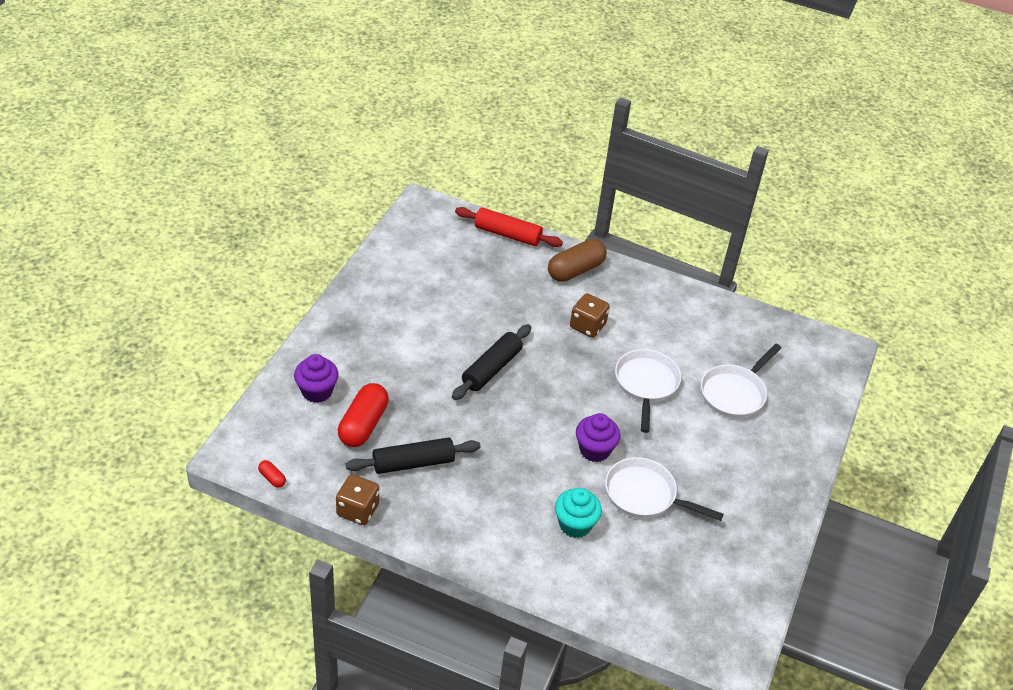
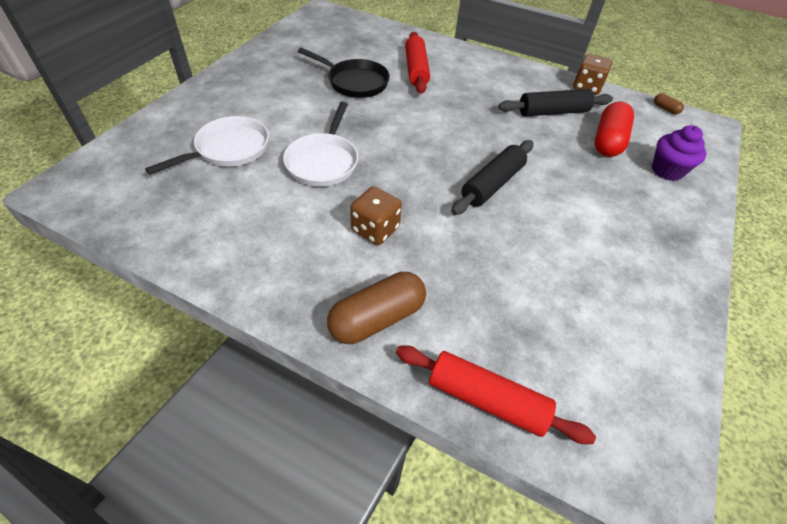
camera: 175 degrees left, 5 degrees up
red capsule [258,460,286,488] -> brown capsule [654,93,684,114]
turquoise cupcake [555,488,602,538] -> red rolling pin [405,32,430,94]
purple cupcake [576,413,621,462] -> none
white pan [605,457,724,521] -> black pan [298,48,390,98]

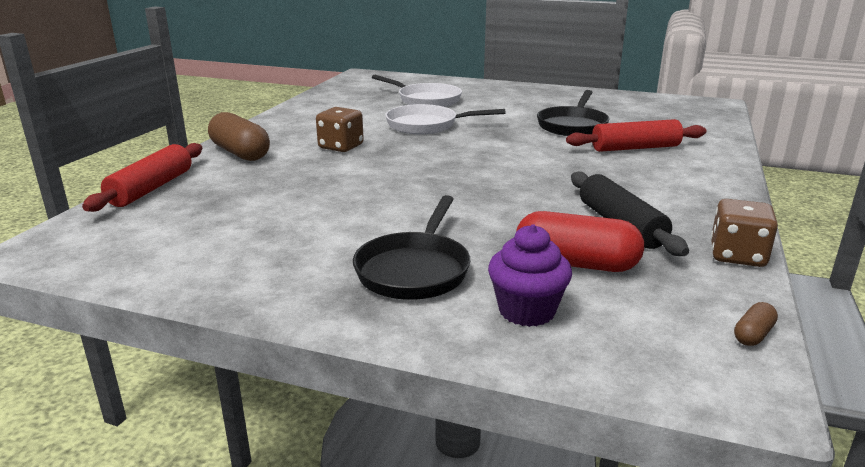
camera: 85 degrees right, 25 degrees down
black rolling pin [451,140,533,215] -> none
none -> black pan [353,195,470,300]

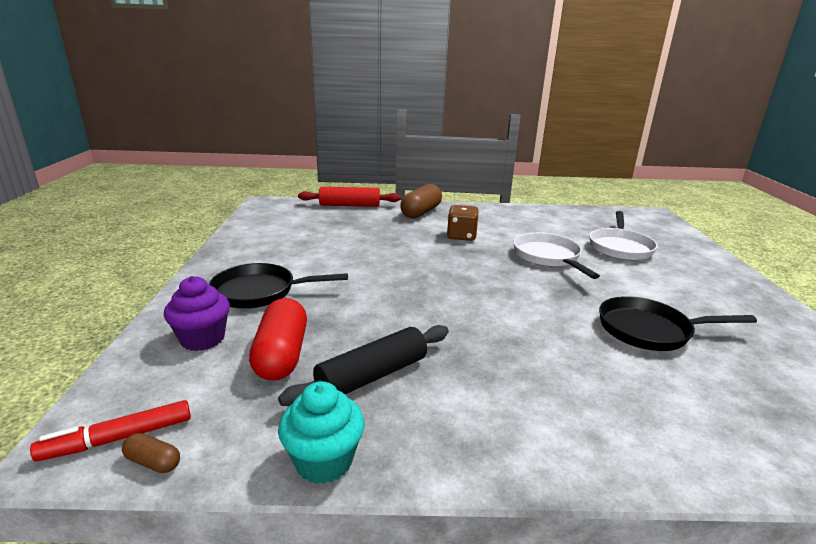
camera: 70 degrees right, 0 degrees up
red rolling pin [566,119,706,152] -> none
brown dice [711,199,778,267] -> turquoise cupcake [278,381,365,484]
none -> red marker [30,400,191,462]

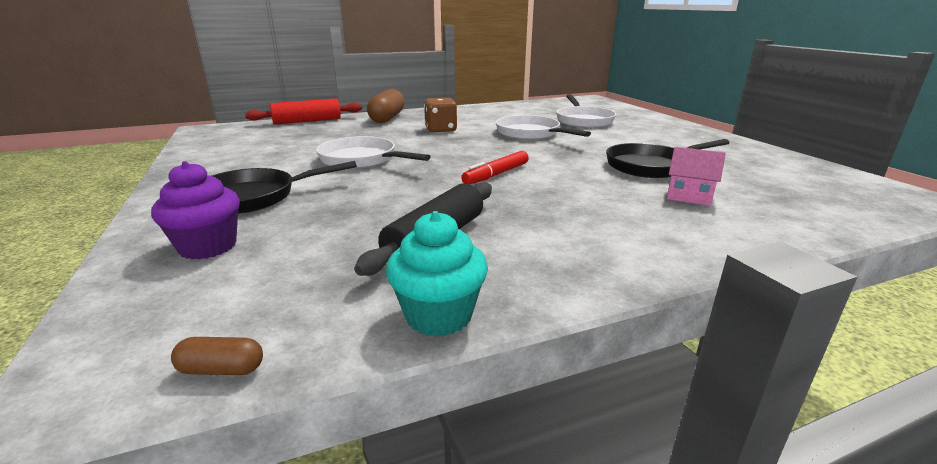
camera: 20 degrees left, 0 degrees up
red marker [30,400,191,462] -> red marker moved to [461,151,529,184]
red capsule [249,298,307,381] -> none
none -> white pan [316,136,431,169]
none -> pink house [667,147,726,206]

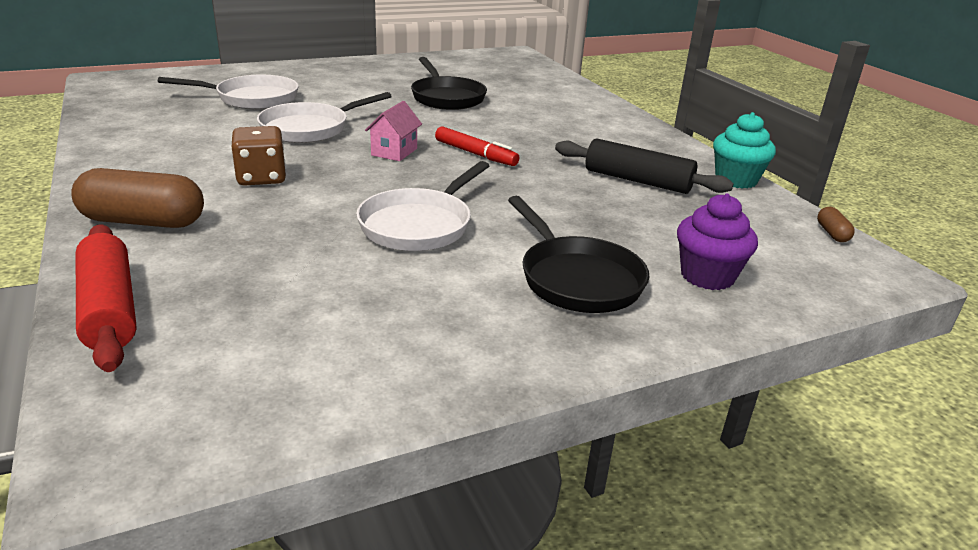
camera: 95 degrees left, 5 degrees up
pink house [667,147,726,206] -> pink house moved to [365,101,422,161]

